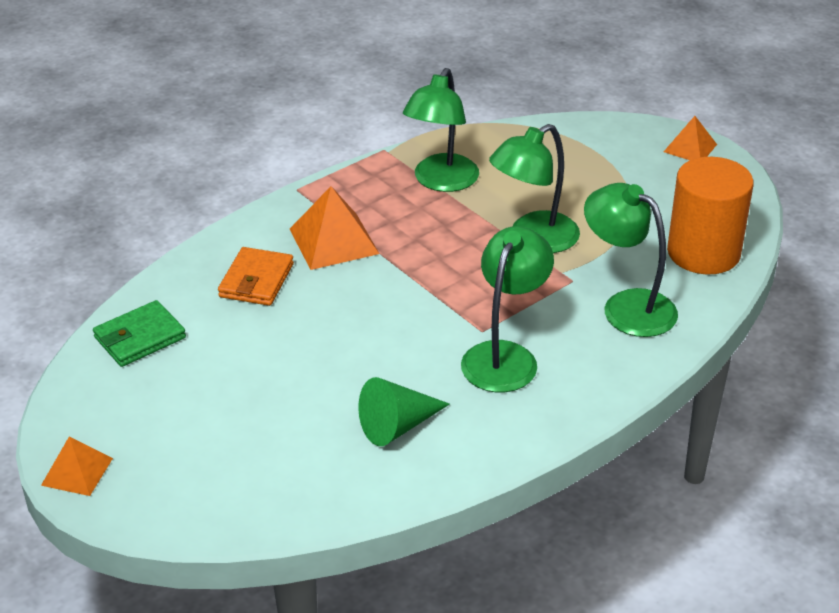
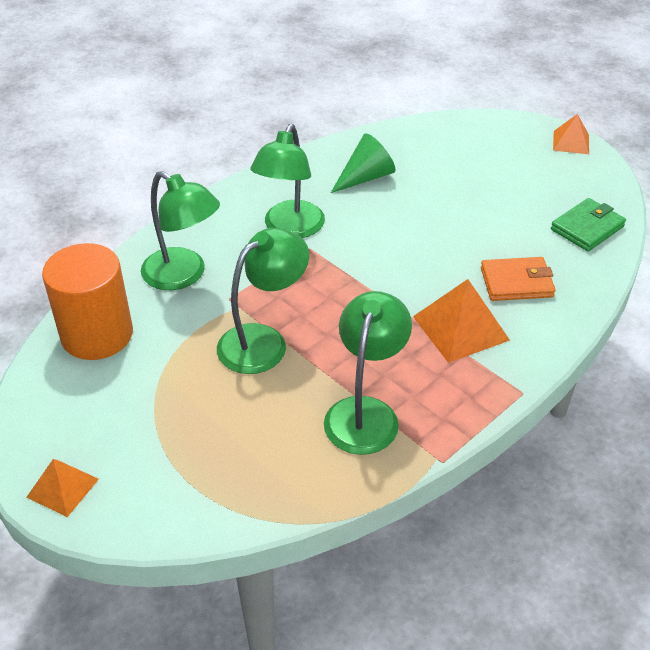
camera: 175 degrees right, 5 degrees up
orange wallet [218,247,294,306] -> orange wallet turned 75 degrees clockwise [481,257,556,301]

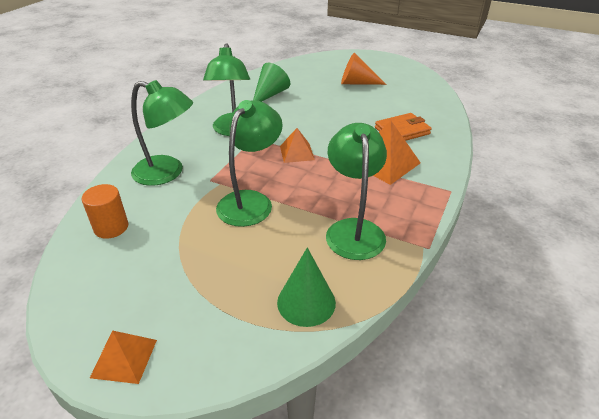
camera: 20 degrees left, 5 degrees down
orange cylinder [42,243,133,360] -> orange cylinder [81,184,128,239], size x0.55
green wallet [551,198,626,251] -> none
orange pyramid [553,114,589,154] -> orange pyramid moved to [280,128,315,163]
none -> green cone [277,248,336,327]
none -> orange cone [341,53,387,85]

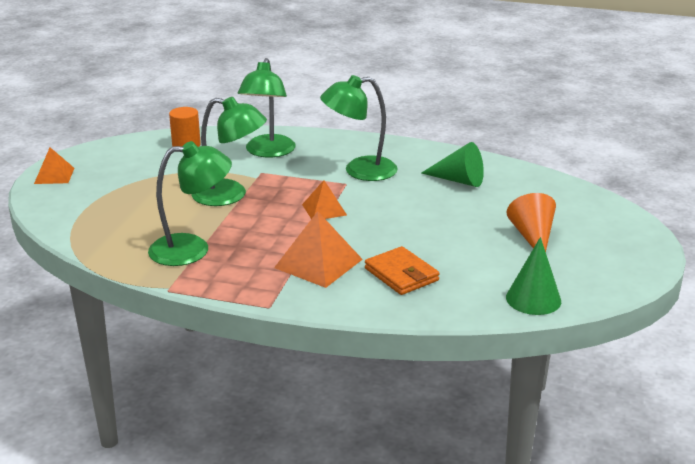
camera: 80 degrees right, 10 degrees down
green cone [277,248,336,327] -> green cone moved to [506,237,561,315]

